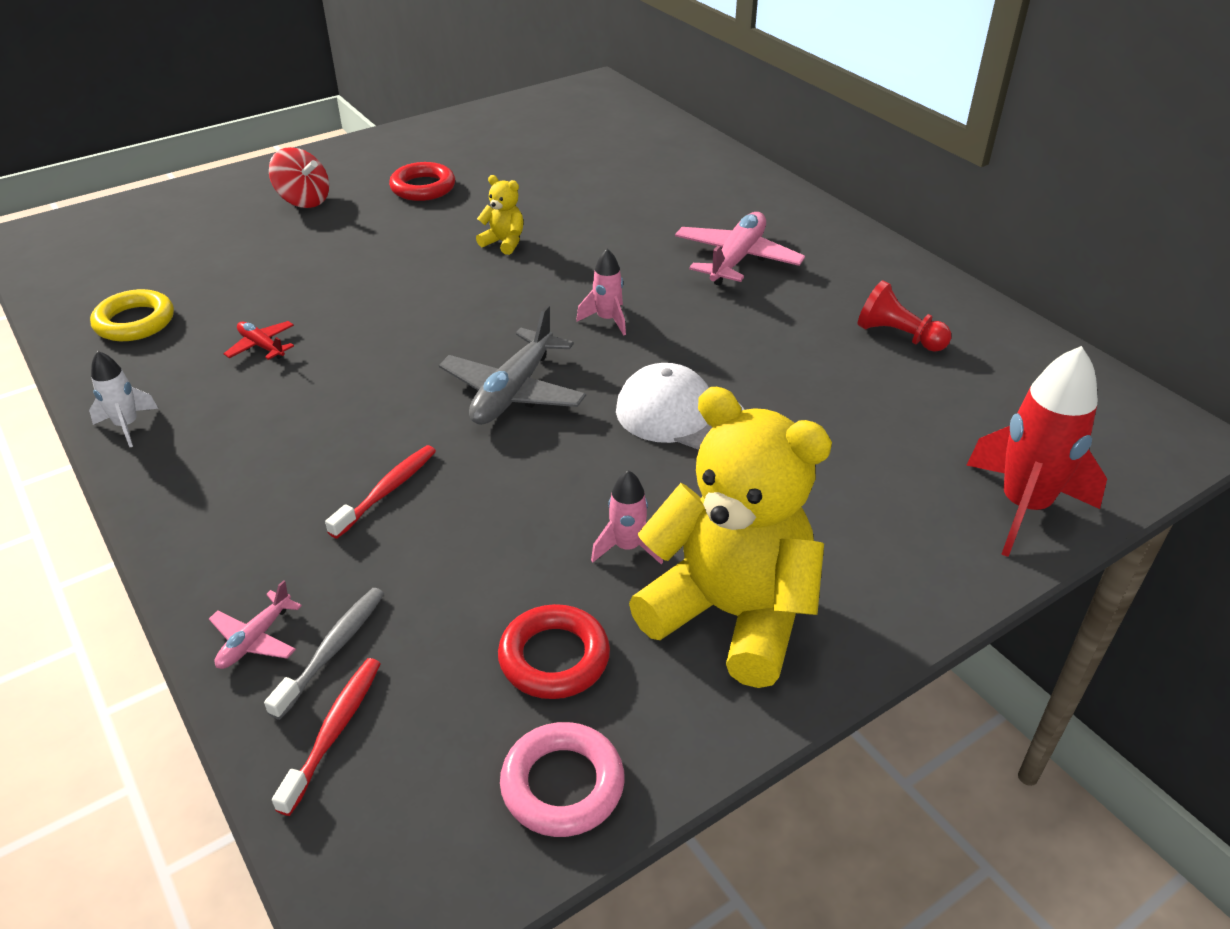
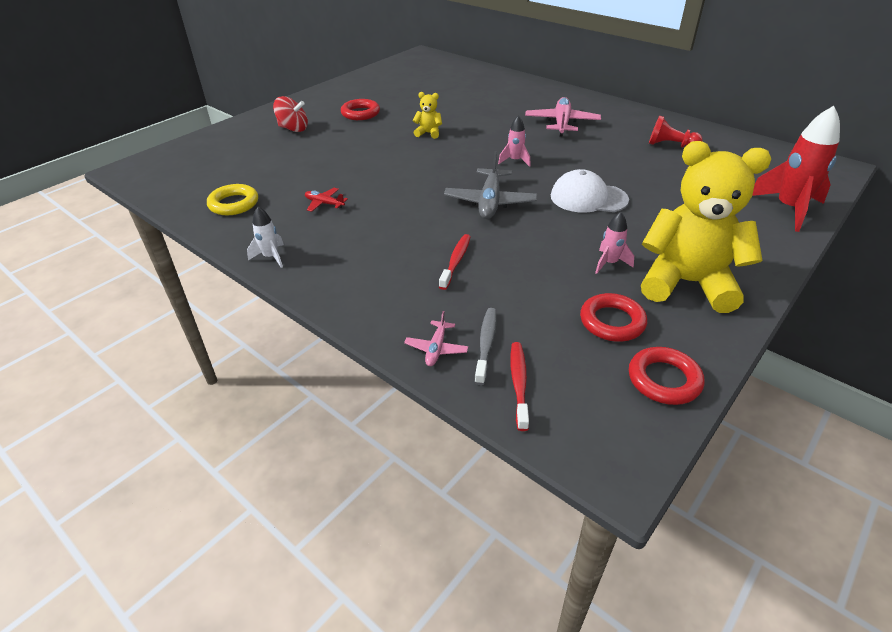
camera: 15 degrees left, 0 degrees up
pink ring [500,722,625,837] -> red ring [629,347,704,405]

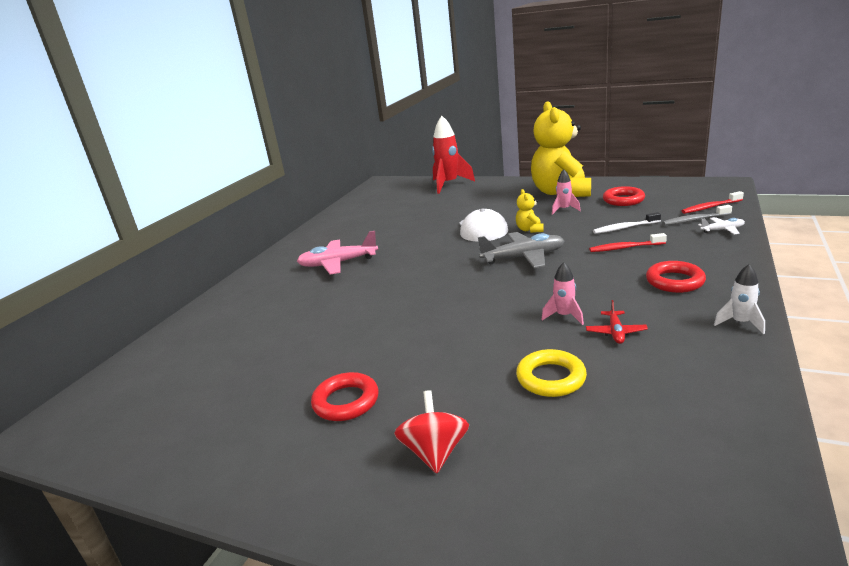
camera: 105 degrees left, 15 degrees down
yellow ring [207,184,258,215] -> yellow ring moved to [516,349,587,397]
pink plane [404,311,468,366] -> white plane [698,217,745,235]
yellow teddy bear [413,92,442,139] -> yellow teddy bear moved to [516,189,544,233]
pink rocket [498,115,531,167] -> pink rocket moved to [542,262,584,325]
red ring [629,347,704,405] -> red ring moved to [646,261,706,293]
red pawn [649,116,703,147] -> none
none -> white toothbrush [593,212,661,234]

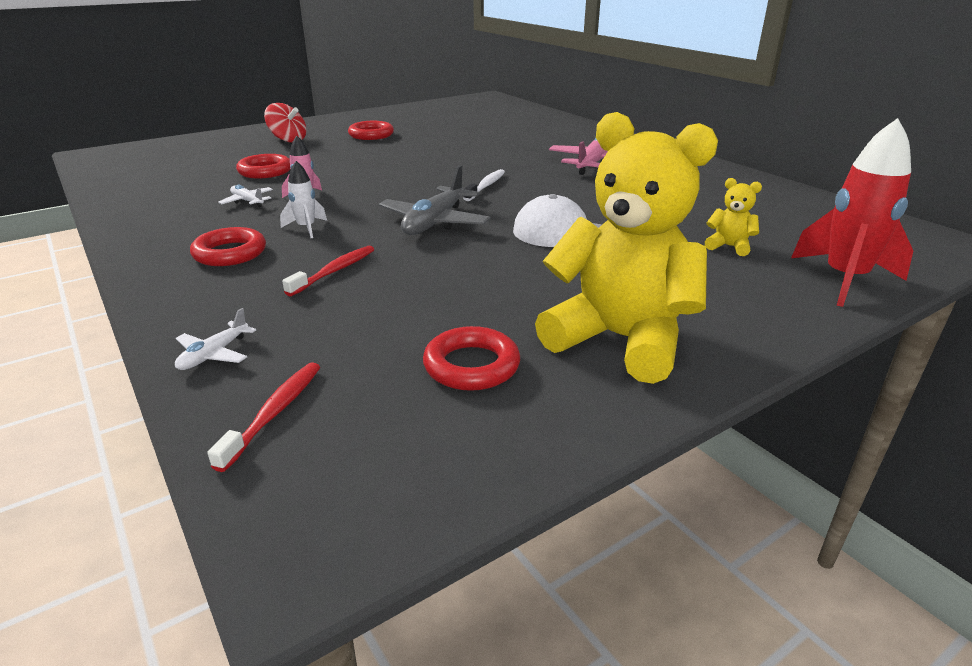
camera: 120 degrees right, 5 degrees up
yellow teddy bear [516,189,544,233] -> yellow teddy bear moved to [705,178,762,256]
yellow ring [516,349,587,397] -> red ring [236,154,290,179]
pink rocket [552,169,581,215] -> none
red plane [586,300,648,344] -> white plane [218,185,273,207]
white toothbrush [593,212,661,234] -> white toothbrush moved to [463,169,505,201]
grey toothbrush [662,205,732,225] -> none
white rocket [714,264,765,334] -> white rocket moved to [280,161,327,238]

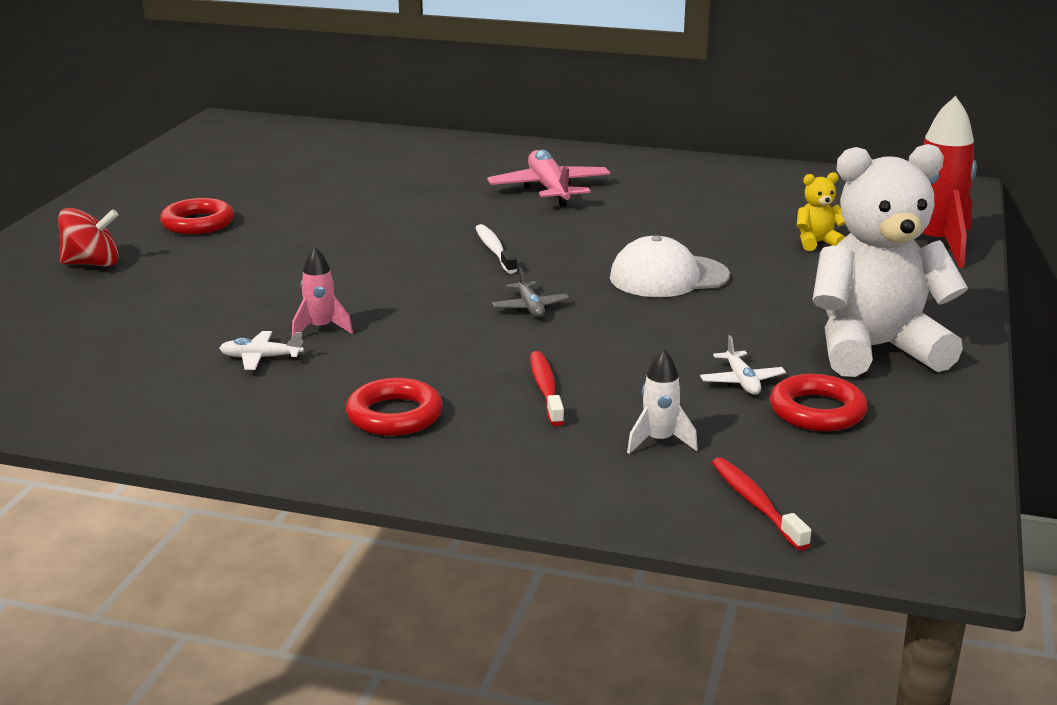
camera: 40 degrees left, 5 degrees down
white plane [175,308,256,370] -> white plane moved to [700,335,786,395]
red ring [236,154,290,179] -> none
white rocket [280,161,327,238] -> white rocket moved to [627,349,698,454]
grey plane [379,165,491,235] -> grey plane [492,267,569,317], size x0.52
yellow teddy bear [535,112,718,384] -> white teddy bear [812,144,968,377]

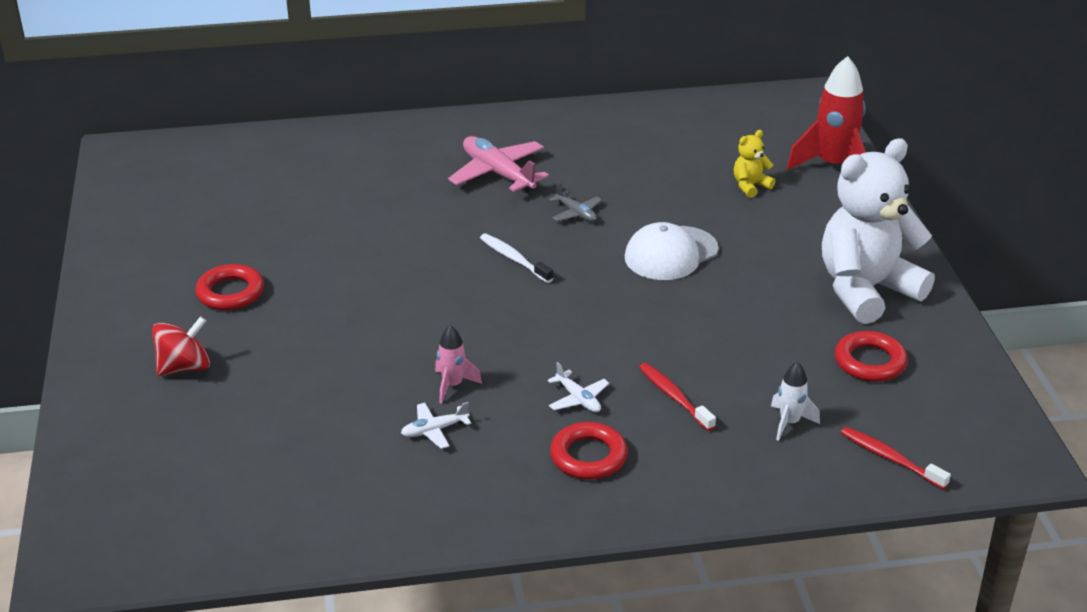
camera: 25 degrees left, 10 degrees up
grey plane [492,267,569,317] -> grey plane moved to [549,183,602,222]
white plane [700,335,786,395] -> white plane moved to [548,362,609,412]

